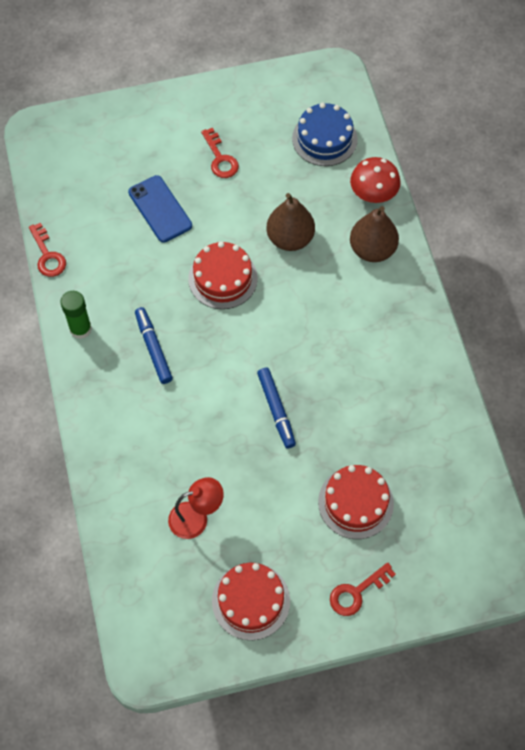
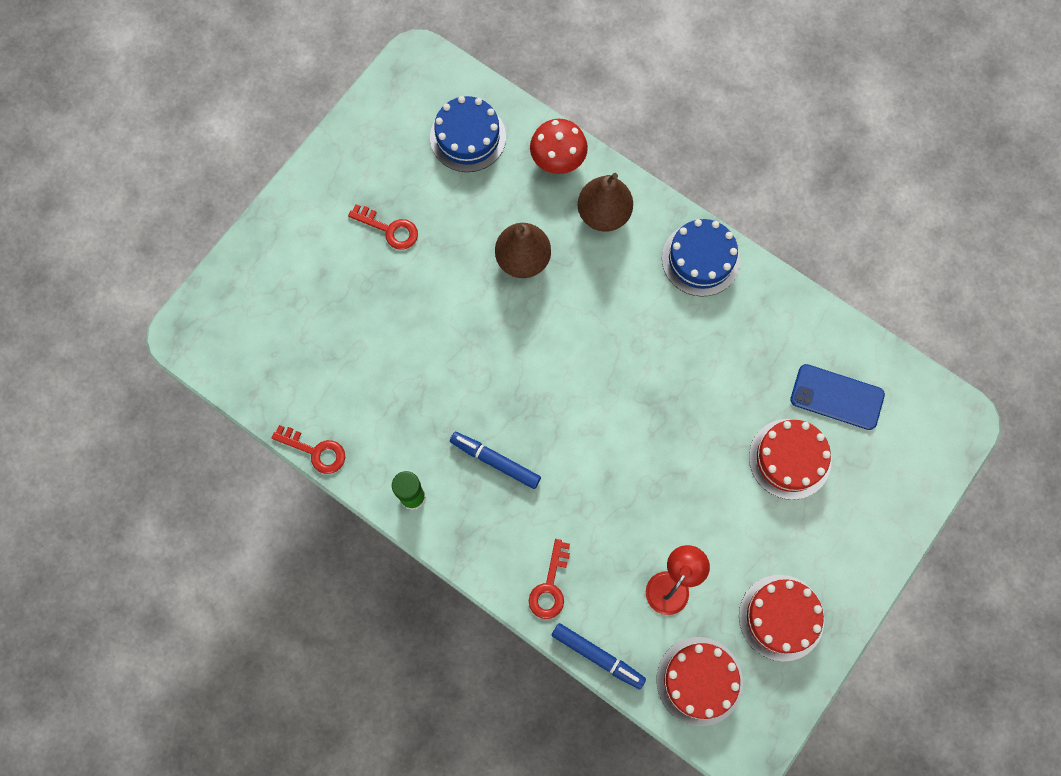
camera: 40 degrees left, 10 degrees up
blue phone [128,175,192,243] -> blue phone moved to [790,364,885,430]
red cake [188,241,258,309] -> red cake moved to [656,637,743,726]
blue marker [257,368,296,449] -> blue marker moved to [551,623,646,689]
red key [330,562,396,616] -> red key moved to [529,539,570,619]
none -> blue cake [662,219,741,297]

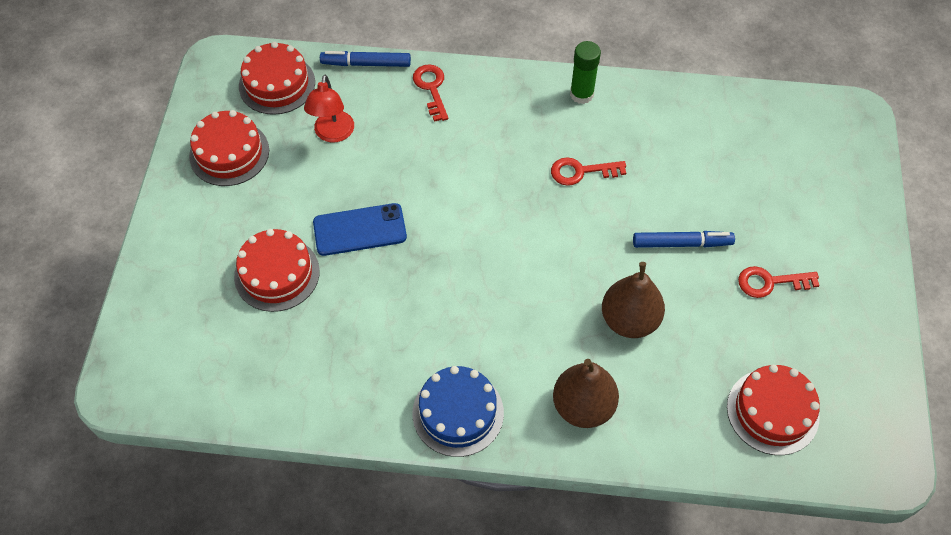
camera: 150 degrees right, 15 degrees down
red key [272,425,345,474] -> red key moved to [551,157,626,186]
blue cake [430,96,506,172] -> red cake [727,364,820,455]
blue marker [450,432,541,489] -> blue marker moved to [633,231,735,248]
red mushroom [530,119,588,174] -> none
blue phone [790,364,885,430] -> blue phone moved to [313,203,407,256]

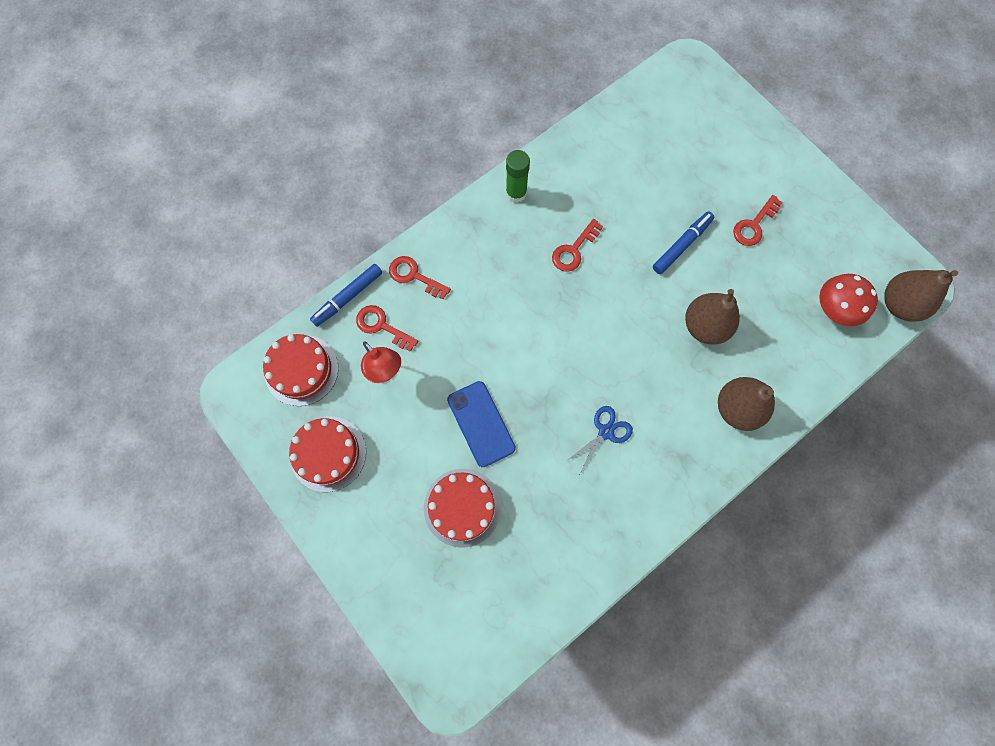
camera: 45 degrees left, 15 degrees up
blue phone [313,203,407,256] -> blue phone turned 60 degrees counterclockwise [447,381,516,467]
blue cake [412,366,504,457] -> none
red cake [727,364,820,455] -> red mushroom [819,274,878,326]
none -> red key [356,305,418,352]
none -> blue scissors [566,406,633,474]
none -> brown pear [884,270,958,321]

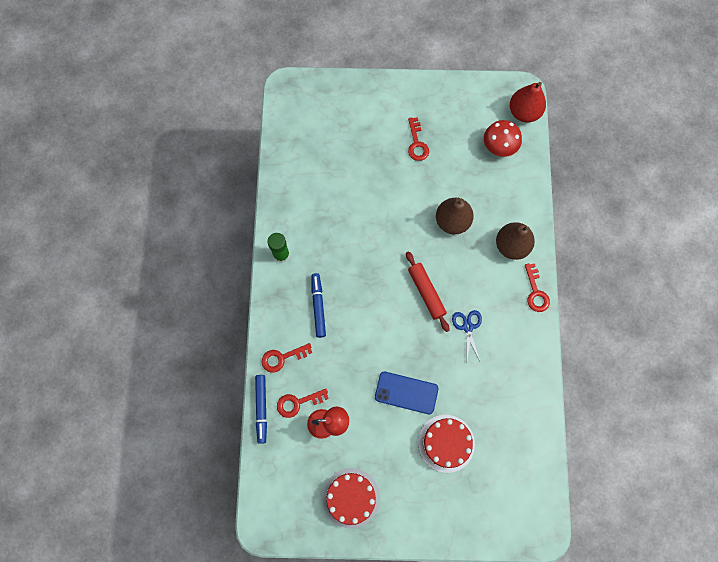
camera: 50 degrees left, 0 degrees up
red cake [263,334,339,406] -> none
red key [552,219,603,272] -> red key moved to [525,263,550,312]
blue marker [653,212,714,274] -> blue marker moved to [311,273,326,338]
brown pear [884,270,958,321] -> red pear [510,82,546,123]
none -> red rolling pin [406,251,449,332]

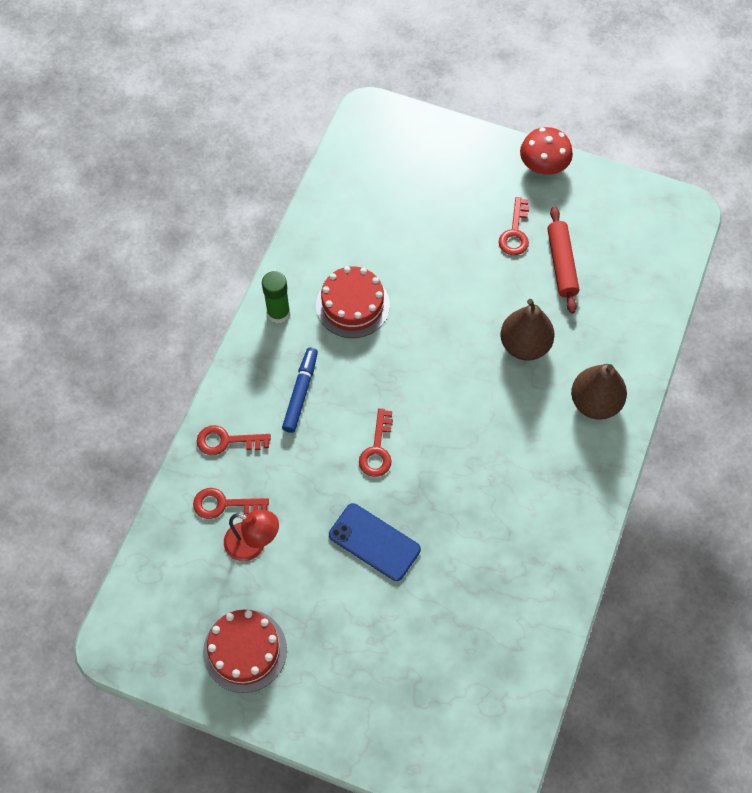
camera: 20 degrees right, 10 degrees down
blue marker [255,375,267,444] -> none
red rolling pin [406,251,449,332] -> red rolling pin moved to [547,206,579,314]
red cake [418,415,475,473] -> red cake moved to [316,266,390,338]
blue scissors [452,310,482,361] -> none
red mushroom [484,120,522,157] -> red mushroom moved to [520,127,573,175]
red pear [510,82,546,123] -> none
red key [525,263,550,312] -> red key moved to [359,408,393,477]

